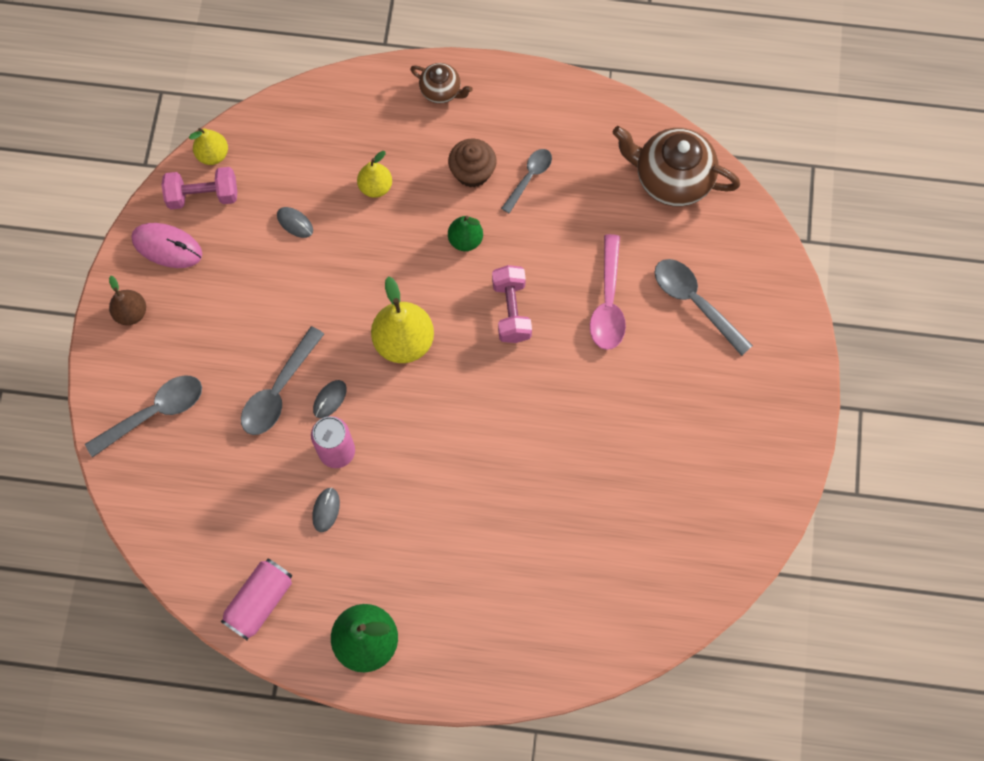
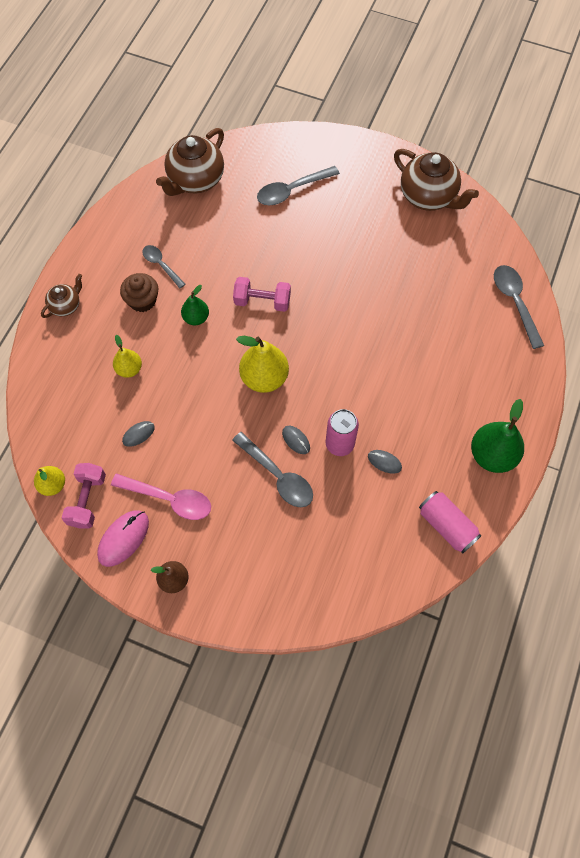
camera: 75 degrees left, 5 degrees down
grey spoon [85,375,202,457] -> grey spoon moved to [494,265,544,349]
pink spoon [590,234,626,350] -> pink spoon moved to [111,473,211,520]
none -> brown teapot [394,149,479,211]

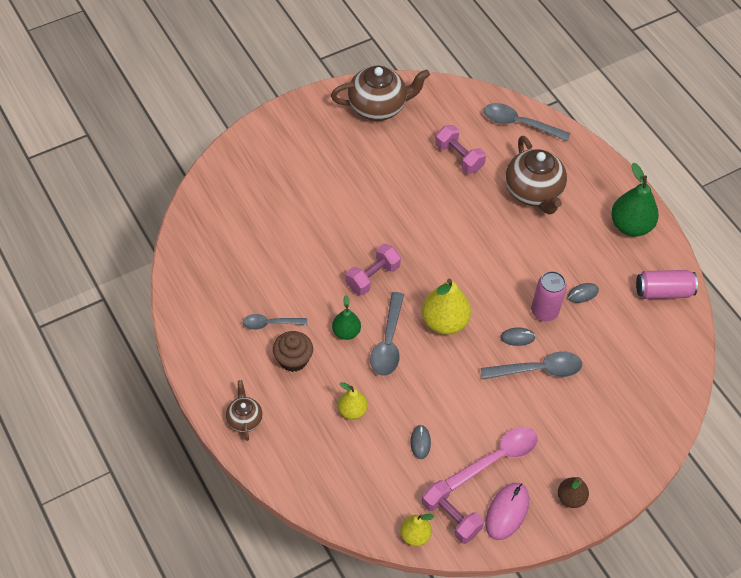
camera: 55 degrees left, 10 degrees down
pink mouse [97,510,149,567] -> pink mouse turned 45 degrees clockwise [485,483,529,540]
brown teapot [156,128,224,196] -> brown teapot moved to [506,136,567,214]
grey spoon [257,166,340,205] -> grey spoon moved to [370,292,404,376]
none -> pink dumbbell [435,125,486,174]

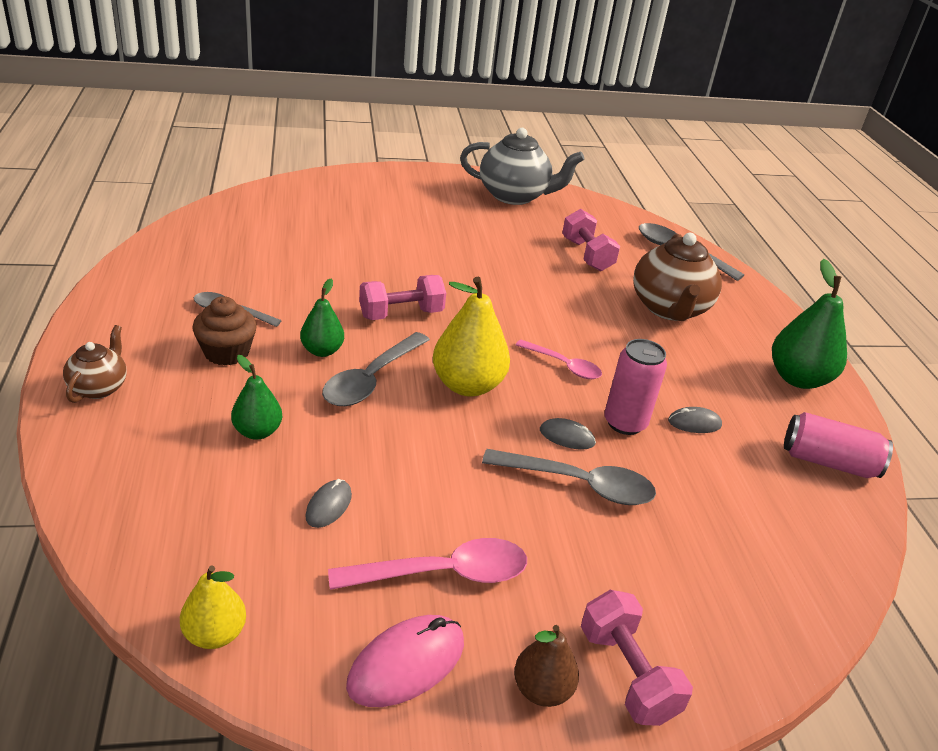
camera: 20 degrees right, 20 degrees down
brown teapot [331,66,430,121] -> grey teapot [460,128,585,205]
yellow pear [338,382,368,420] -> green pear [231,355,282,440]
pink dumbbell [422,480,484,544] -> pink dumbbell moved to [581,590,693,726]
none -> pink spoon [516,340,602,379]

